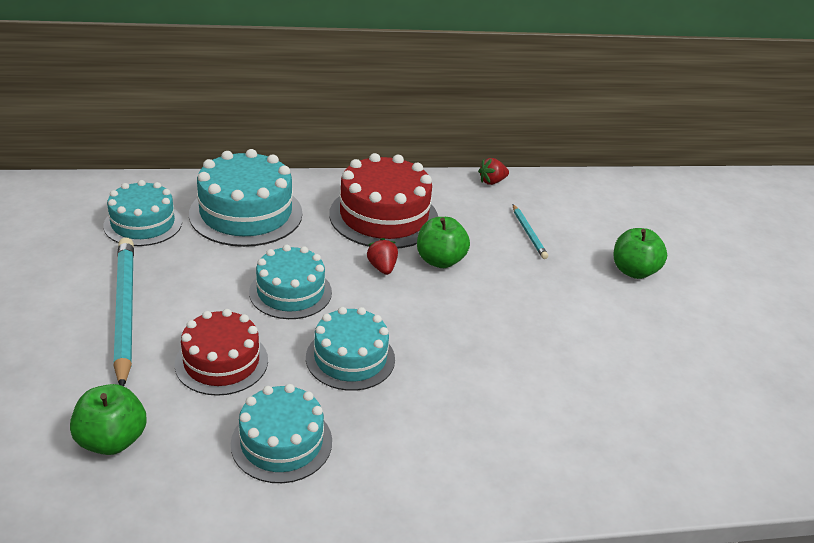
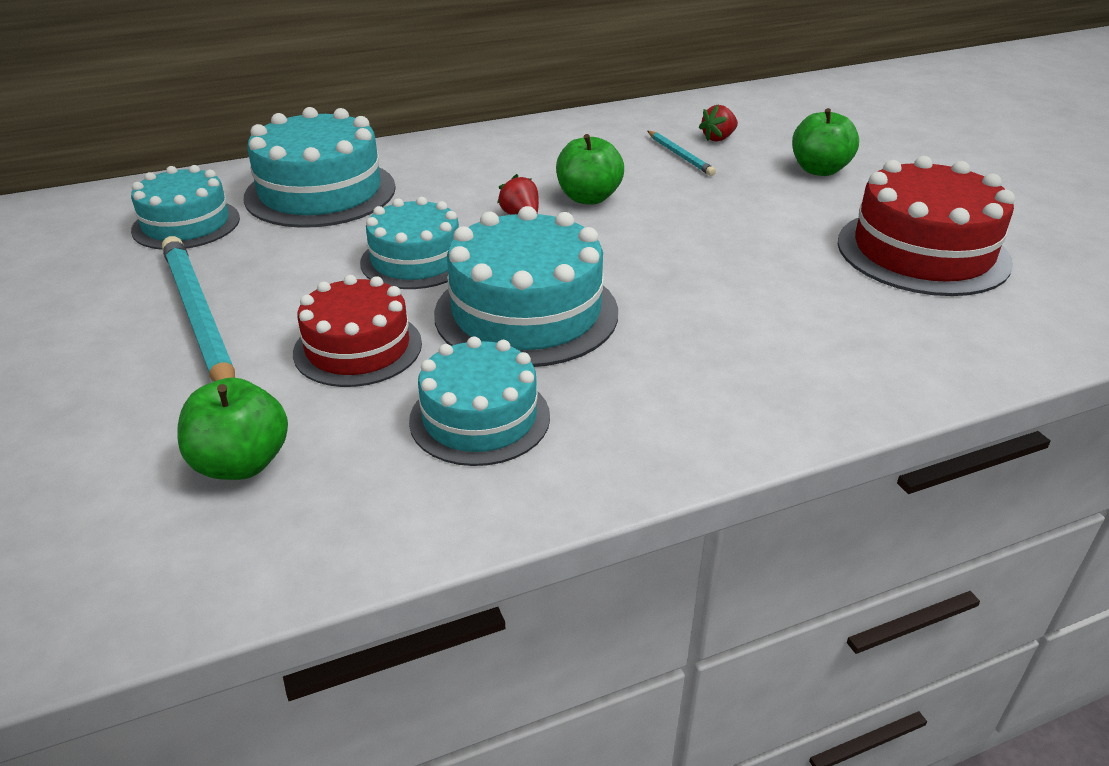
camera: 10 degrees left, 0 degrees up
turquoise cake [306,307,395,391] -> turquoise cake [434,206,618,367], size x1.53
red cake [329,153,438,249] -> red cake moved to [838,156,1015,296]
red strawberry [478,158,509,185] -> red strawberry moved to [699,105,738,141]

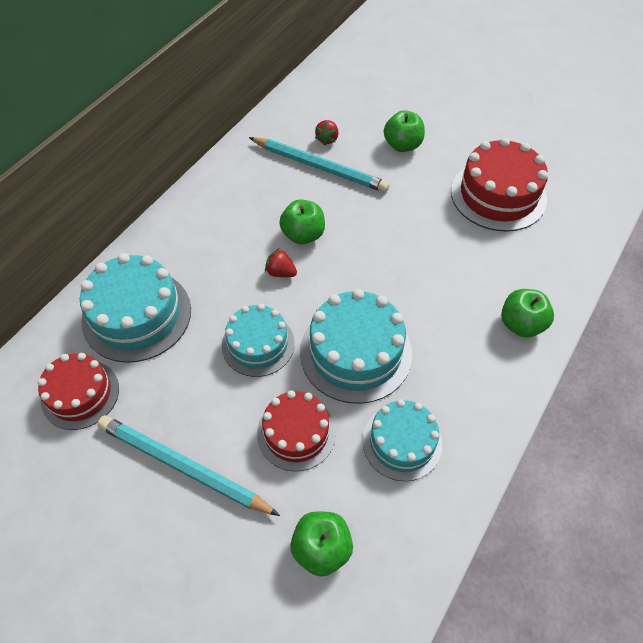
camera: 35 degrees left, 20 degrees up
turquoise cake [131,165,240,250] -> red cake [38,353,119,430]
turquoise pencil [648,131,716,176] -> turquoise pencil [249,137,390,193], size x2.01
none -> green apple [501,289,554,338]

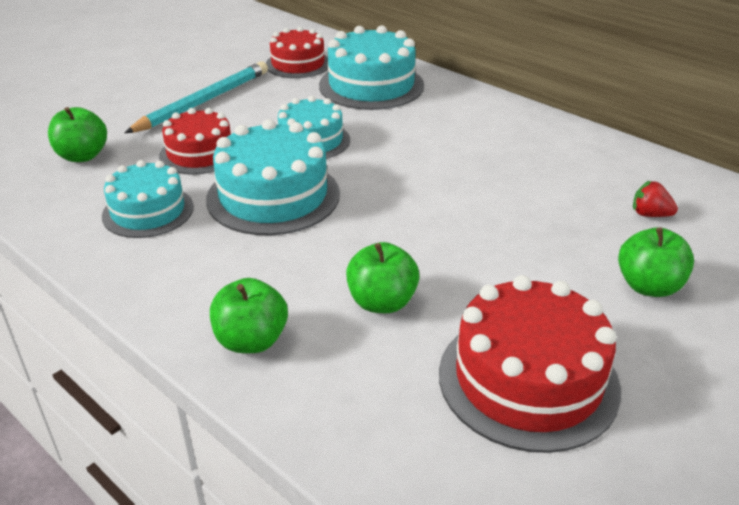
camera: 100 degrees right, 20 degrees down
turquoise pencil [249,137,390,193] -> none
red strawberry [265,248,297,277] -> none
green apple [279,199,325,244] -> green apple moved to [346,242,420,313]

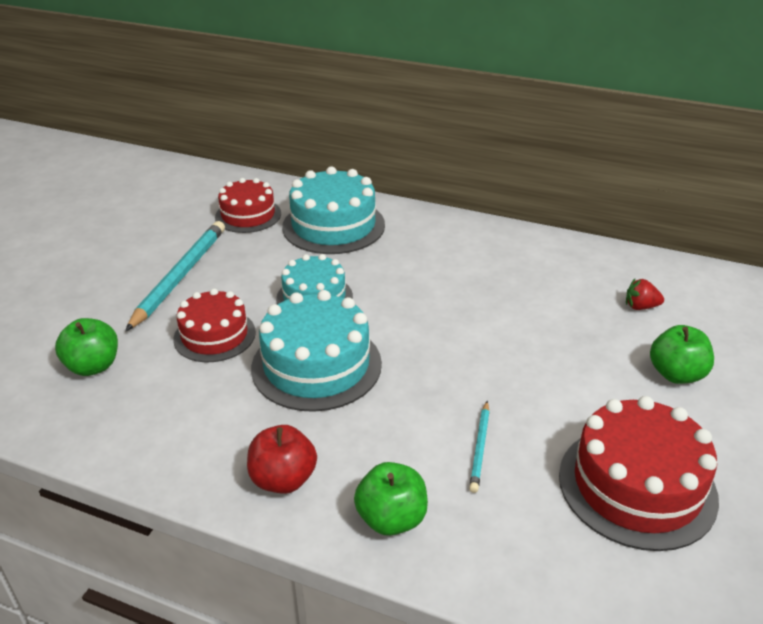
camera: 20 degrees left, 0 degrees up
turquoise cake [102,160,194,238] -> none
green apple [346,242,420,313] -> turquoise pencil [469,401,490,493]
none -> red apple [247,425,317,494]

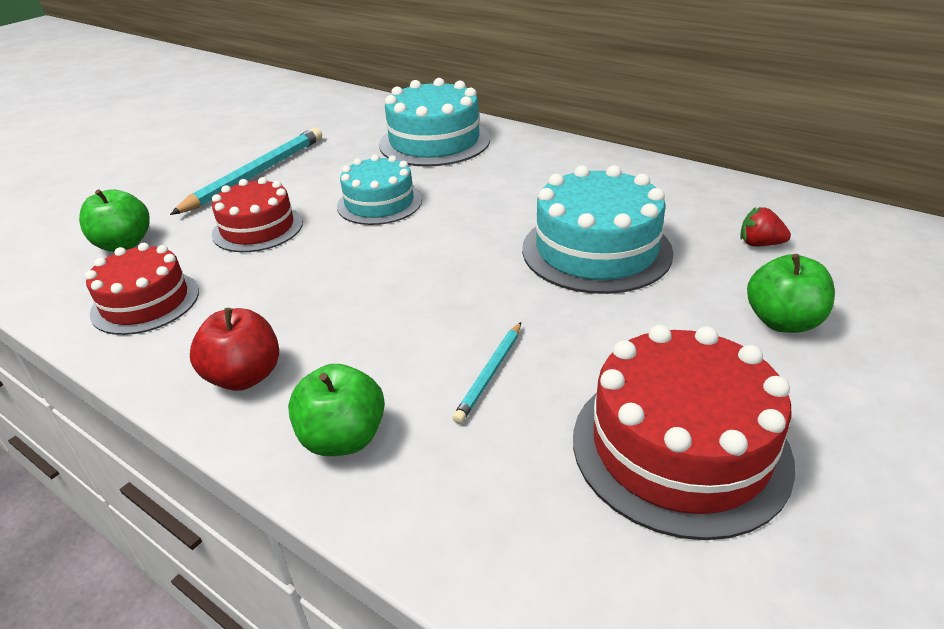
camera: 15 degrees right, 0 degrees up
red cake [215,178,281,233] -> red cake moved to [85,243,199,335]
turquoise cake [251,290,382,412] -> turquoise cake moved to [522,165,674,294]

